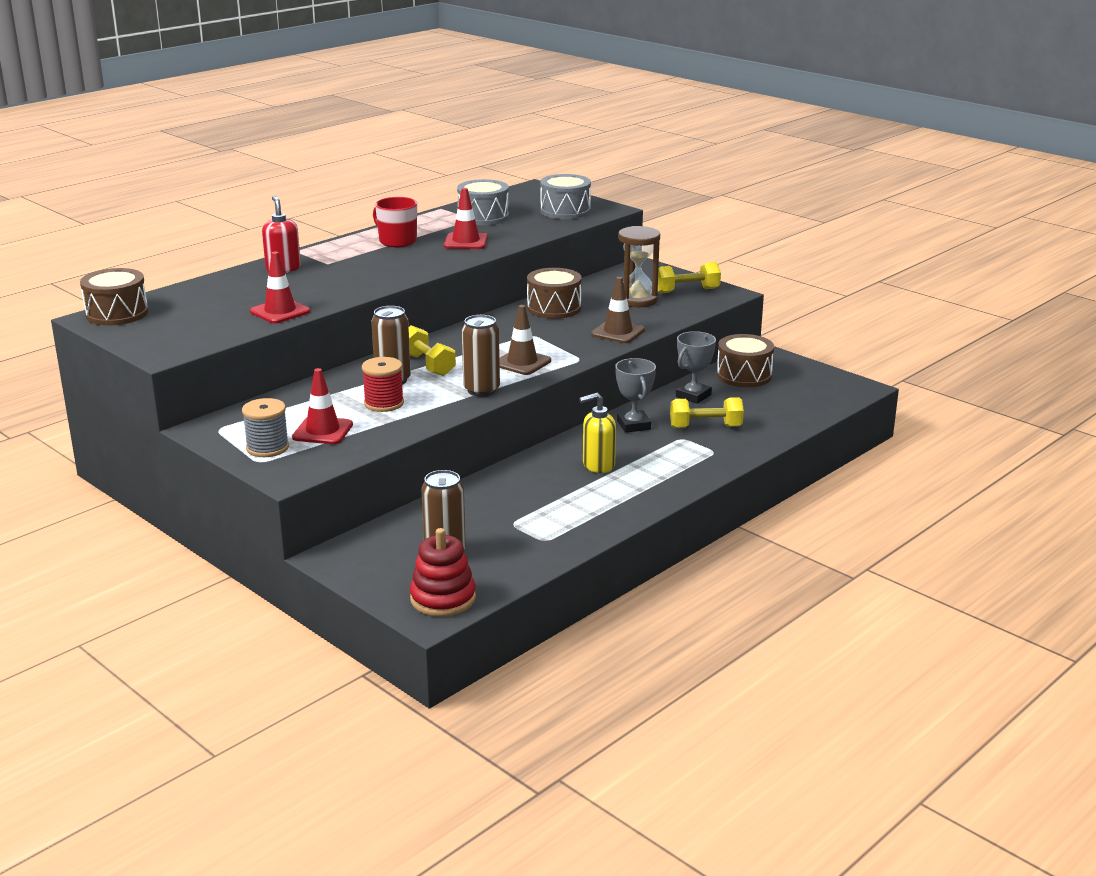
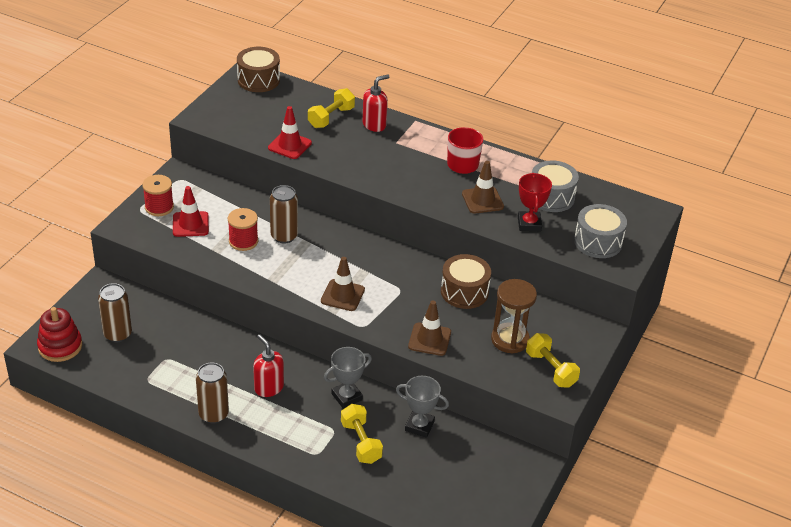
camera: 70 degrees right, 15 degrees up
grey spool [242,398,289,457] -> red spool [142,175,174,216]
yellow dumbbell [409,325,456,376] -> yellow dumbbell moved to [308,88,355,128]
red traffic cone [444,188,488,249] -> brown traffic cone [462,161,504,214]
brown can [462,315,500,397] -> brown can moved to [196,363,229,424]
yellow soap dispenser [579,393,616,473] -> red soap dispenser [253,334,284,397]
brown drum [717,334,774,387] -> none
none -> red trophy [518,173,552,231]

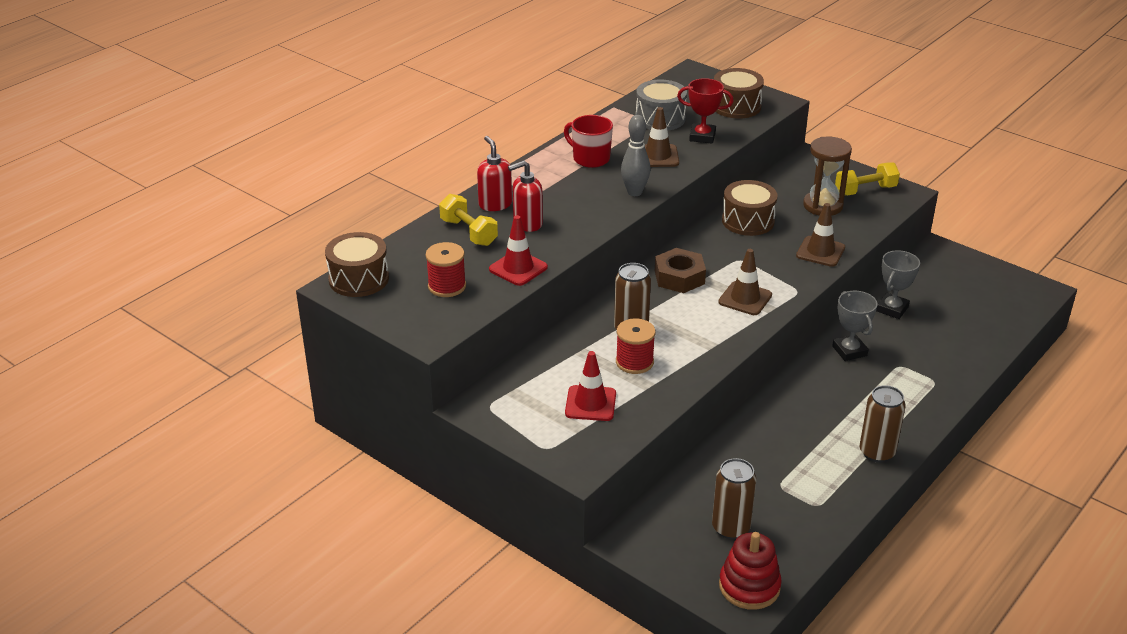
camera: 75 degrees left, 5 degrees down
red spool [142,175,174,216] -> red spool moved to [426,242,466,297]
red soap dispenser [253,334,284,397] -> red soap dispenser moved to [508,161,543,232]
yellow dumbbell [341,404,383,464] -> none
grey drum [574,204,627,258] -> brown drum [714,68,764,119]
none -> grey bowling pin [621,115,651,196]
none -> brown nut [655,248,706,293]

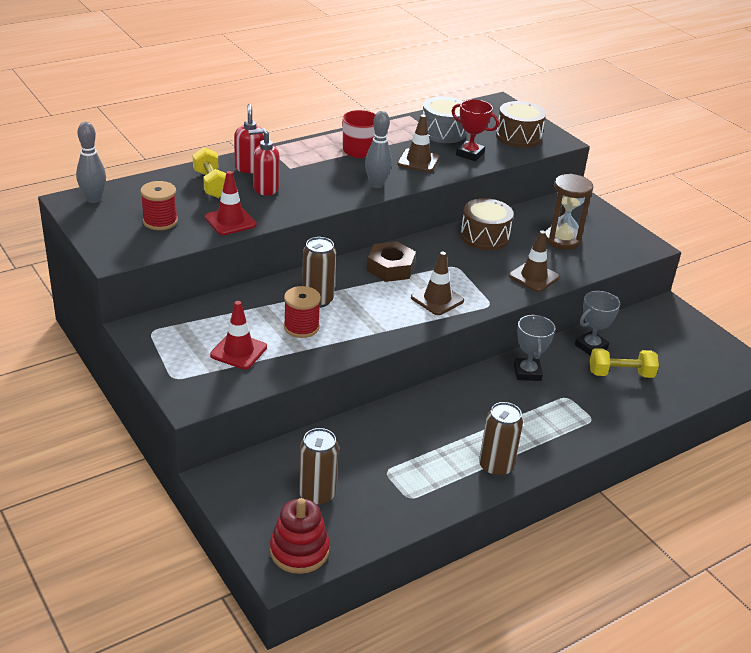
camera: 15 degrees right, 0 degrees up
brown drum [325,232,389,297] -> grey bowling pin [76,122,106,203]
yellow dumbbell [835,162,900,195] -> yellow dumbbell moved to [590,348,659,378]

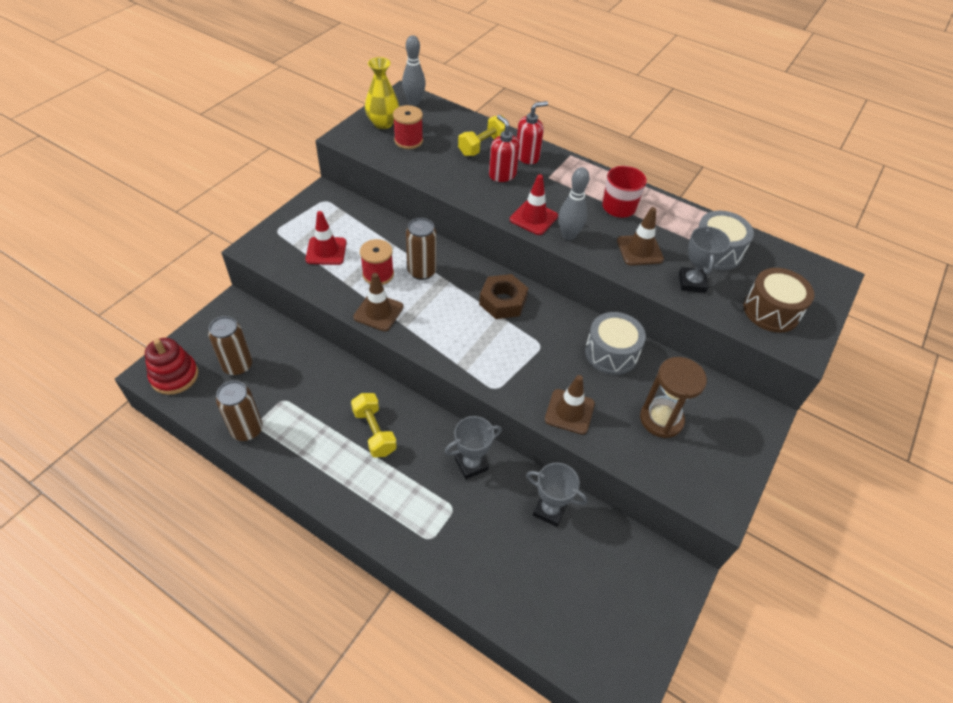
camera: 65 degrees right, 15 degrees up
red traffic cone [205,171,257,235] -> red traffic cone moved to [510,174,558,235]
brown traffic cone [411,252,464,315] -> brown traffic cone moved to [353,273,403,331]
red trophy [452,99,499,161] -> grey trophy [679,225,730,293]
brown drum [460,198,514,250] -> grey drum [585,312,646,375]
brown can [479,402,523,477] -> brown can moved to [216,381,263,441]
yellow dumbbell [590,348,659,378] -> yellow dumbbell moved to [351,393,397,457]
none -> yellow vase [365,57,400,129]

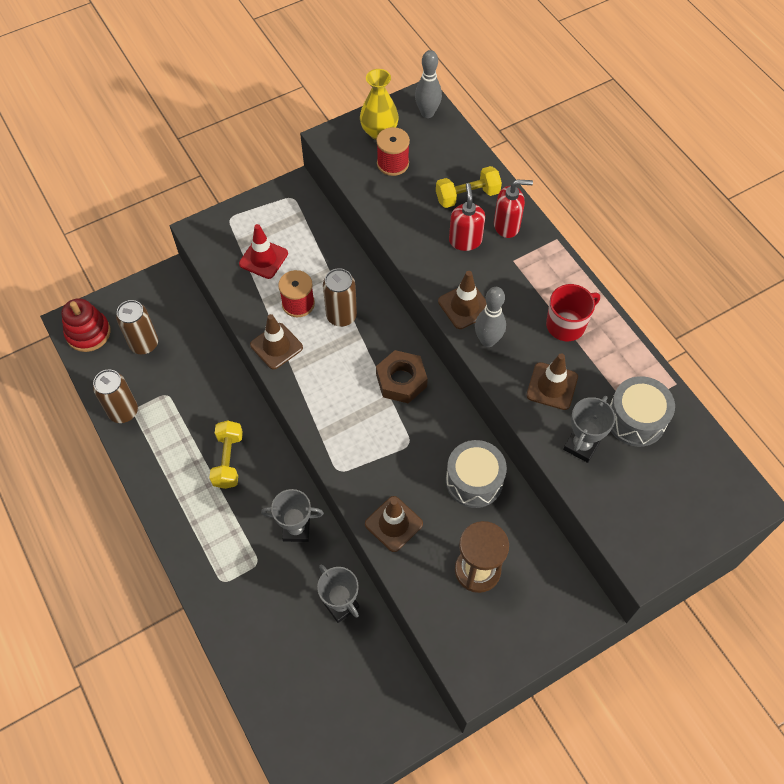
camera: 30 degrees right, 10 degrees up
red traffic cone [510,174,558,235] -> brown traffic cone [438,271,487,329]
brown drum [744,268,814,333] -> none

